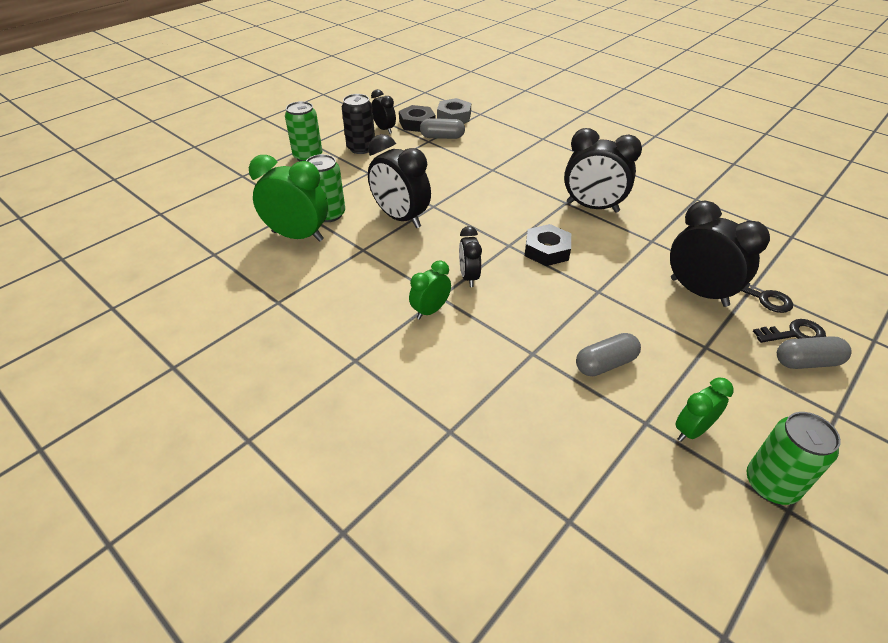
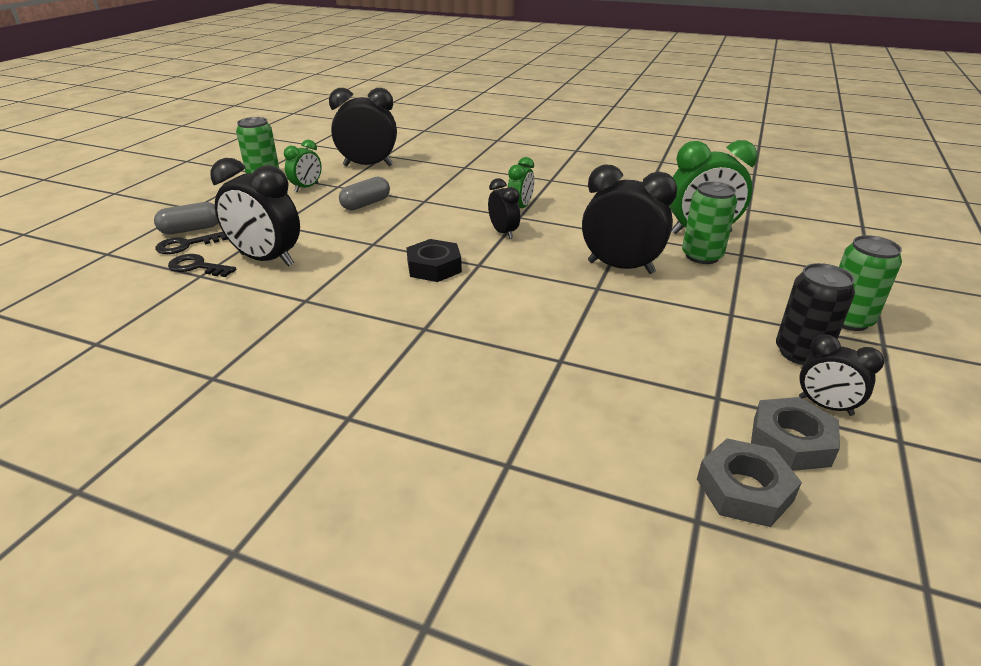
camera: 160 degrees right, 10 degrees down
black nut [399,105,435,132] -> grey nut [751,397,840,471]
grey capsule [420,118,465,139] -> none
black clock [564,128,642,213] -> black clock moved to [329,88,397,166]

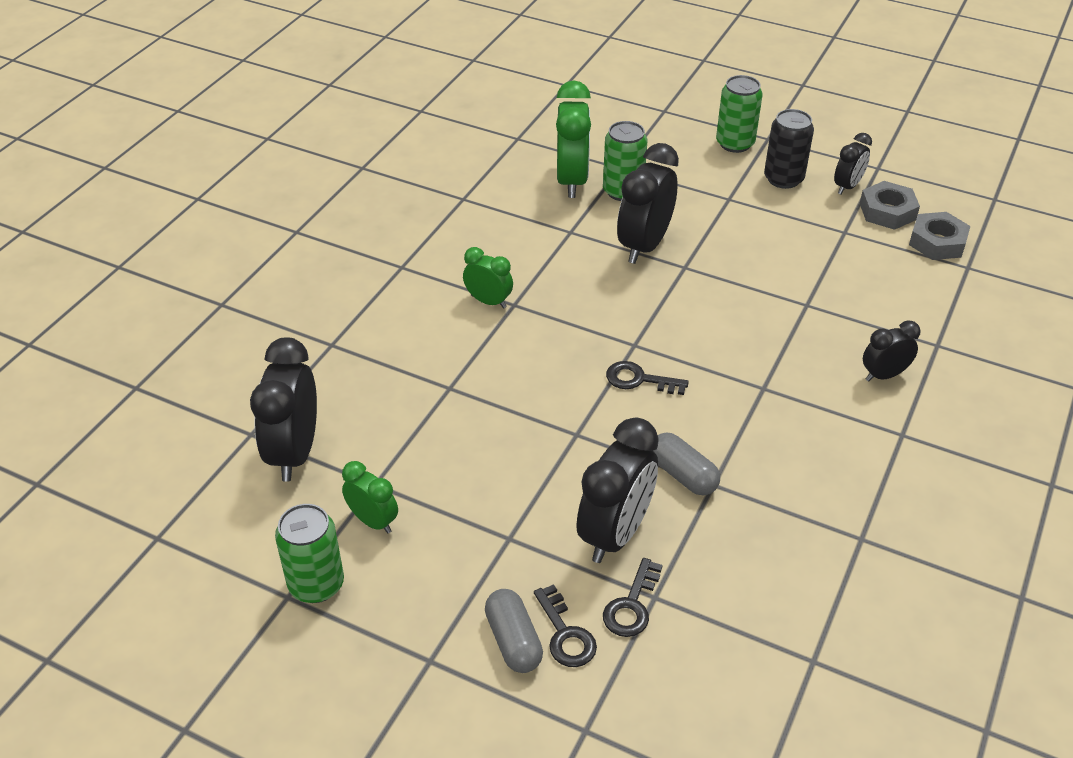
camera: 85 degrees left, 10 degrees up
grey capsule [339,177,390,210] -> grey capsule moved to [653,432,720,495]
black nut [406,239,462,282] -> black key [606,361,689,395]
black clock [488,178,520,239] -> black clock moved to [863,320,921,382]

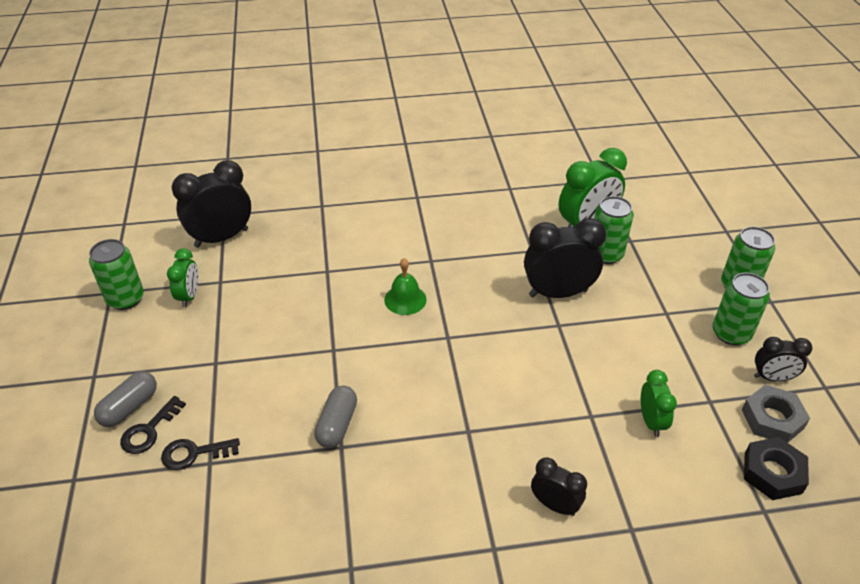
camera: 55 degrees right, 0 degrees up
green clock [463,247,513,308] -> green clock moved to [641,370,677,437]
black clock [577,417,659,563] -> none
black key [606,361,689,395] -> none
black can [764,109,814,189] -> green can [713,273,770,345]
grey nut [909,212,970,260] -> black nut [744,437,809,500]
none -> green bell [384,258,427,315]

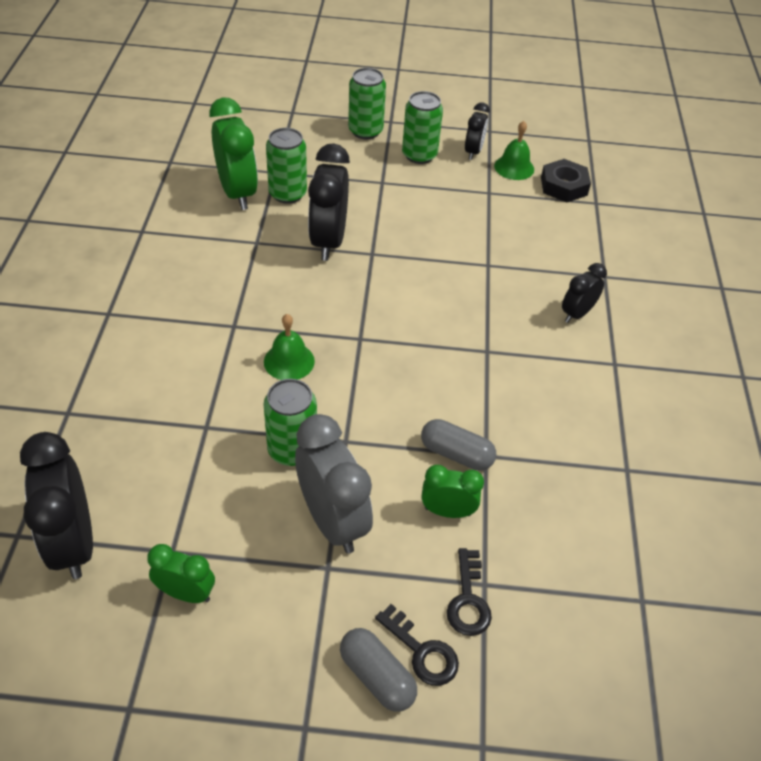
camera: 80 degrees left, 5 degrees up
green can [89,239,144,310] -> green can moved to [263,379,317,466]
green clock [641,370,677,437] -> green clock moved to [422,465,484,518]
grey nut [742,385,810,443] -> green bell [494,121,534,180]
none -> grey clock [295,414,373,553]

